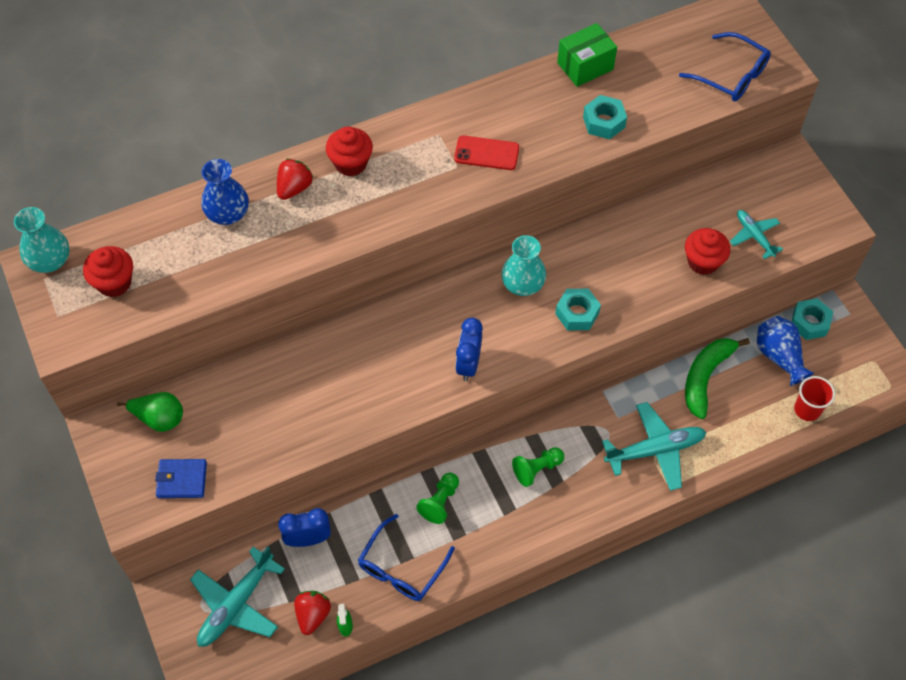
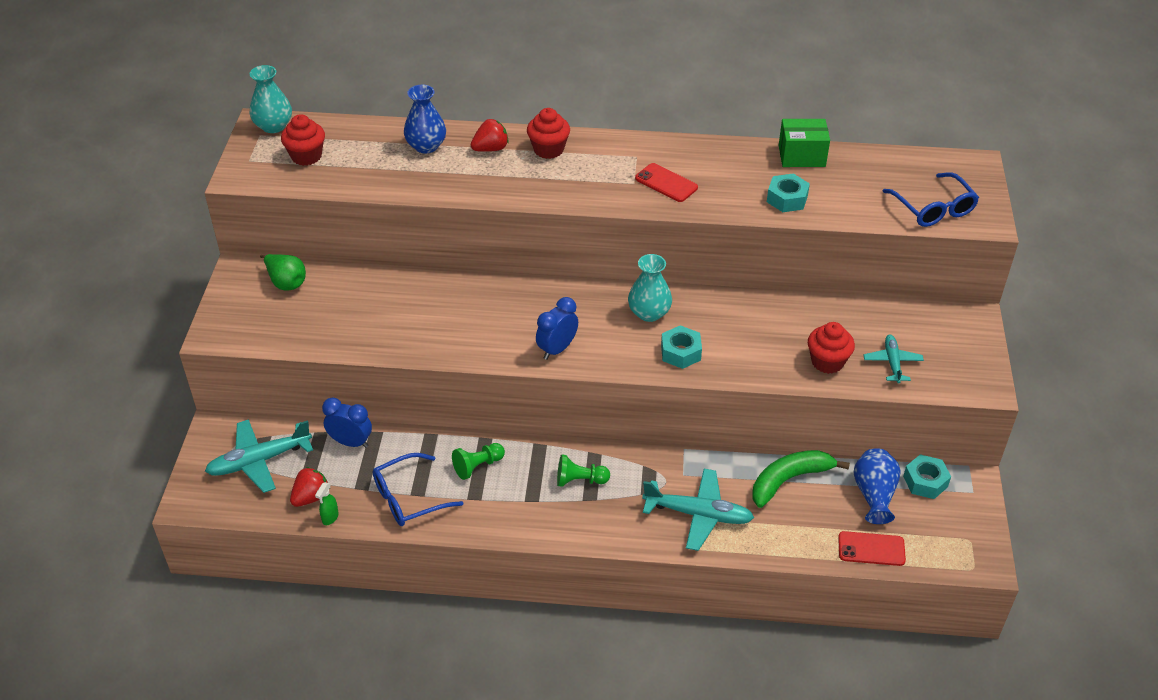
camera: 30 degrees right, 15 degrees down
blue wallet [155,459,207,498] -> none
red cup [794,376,835,421] -> red phone [838,531,906,566]

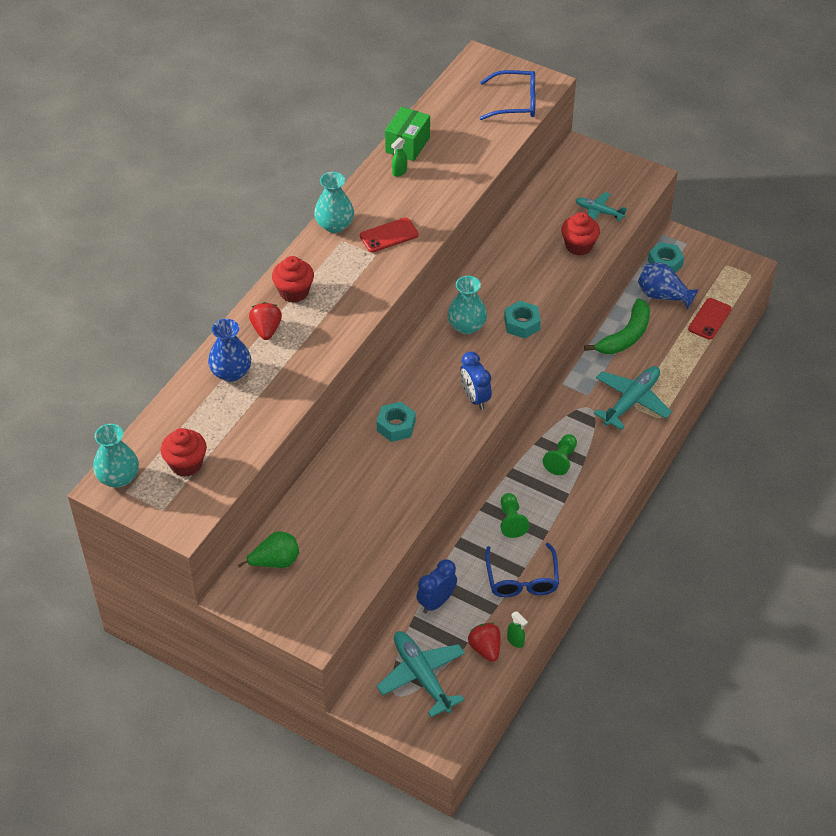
camera: 65 degrees left, 5 degrees up
turquoise plane [205,419,313,493] -> turquoise plane turned 150 degrees clockwise [377,631,465,717]
green banana [752,450,850,508] -> green banana turned 135 degrees counterclockwise [584,298,650,354]
turquoise nut [767,173,810,212] -> turquoise nut moved to [377,402,416,442]
none -> turquoise vase [314,172,354,233]
none -> green spray bottle [391,137,407,177]

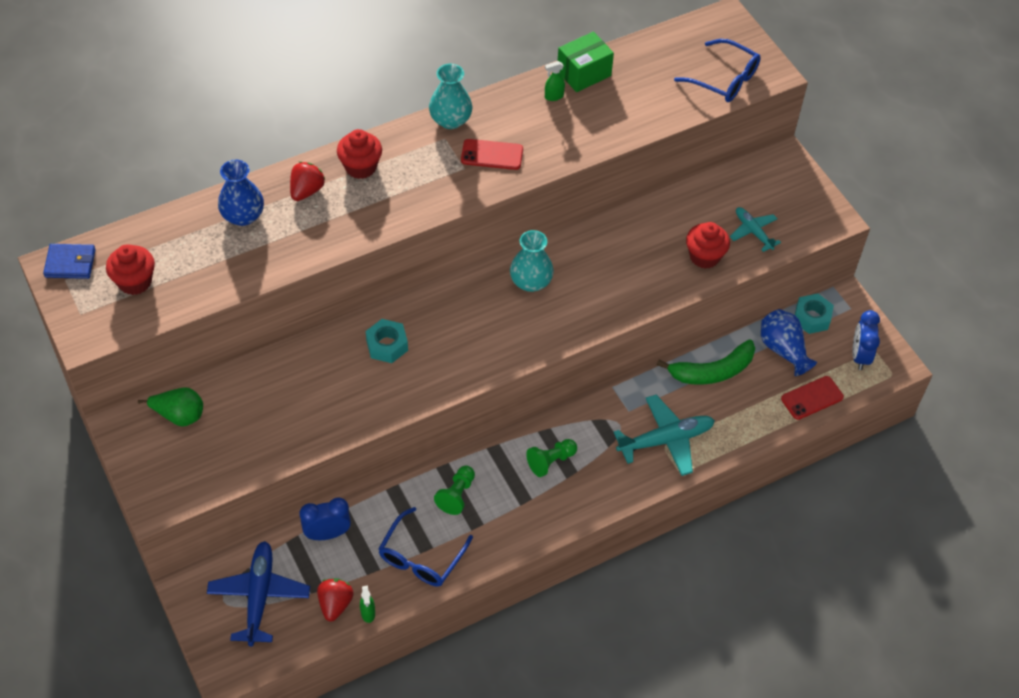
camera: 30 degrees right, 5 degrees up
turquoise vase [93,424,139,488] -> blue wallet [43,244,96,279]
turquoise plane [377,631,465,717] -> blue plane [207,541,310,646]
blue clock [460,351,492,410] -> blue clock moved to [852,310,880,370]
turquoise nut [504,301,541,339] -> none

